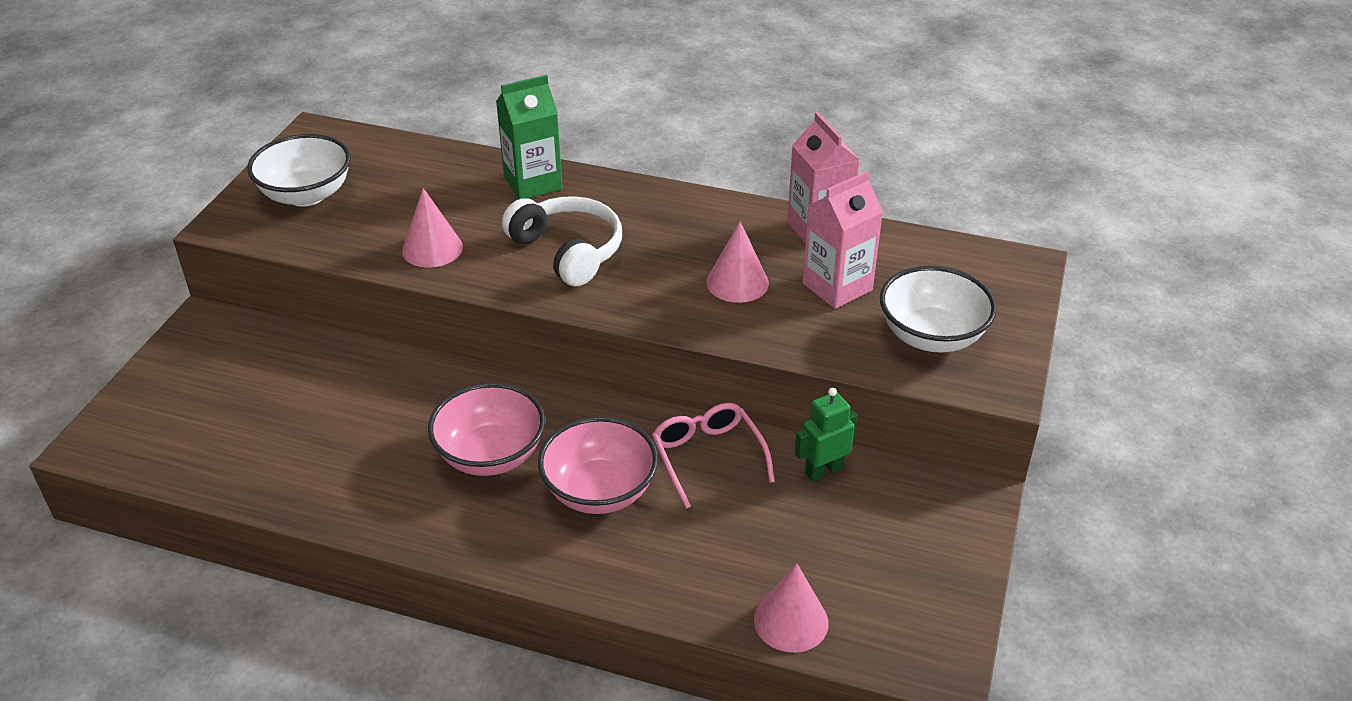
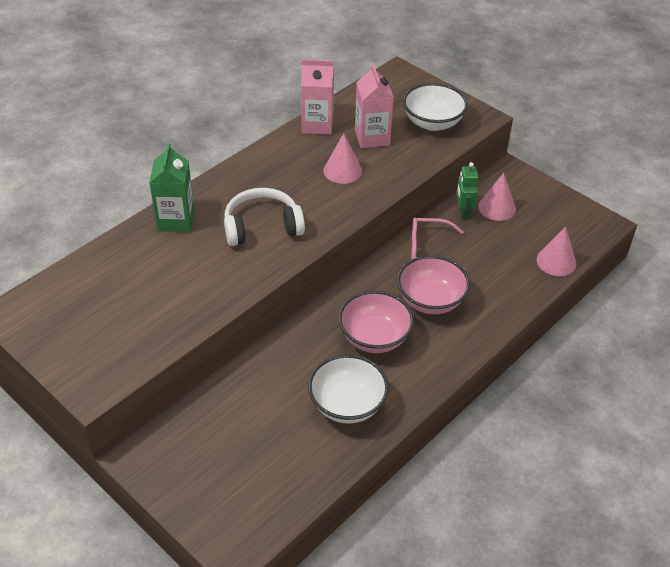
camera: 65 degrees left, 5 degrees up
white bowl [247,134,351,207] -> white bowl moved to [308,354,389,423]
pink cone [402,188,463,268] -> pink cone moved to [478,173,516,221]

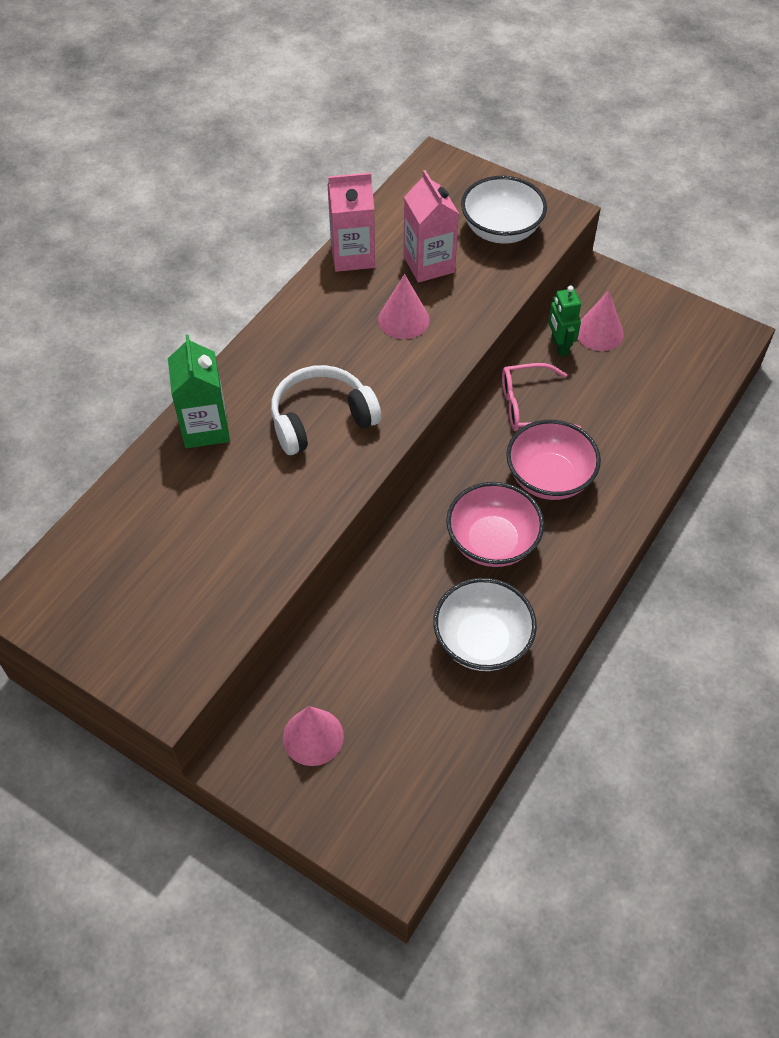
camera: 10 degrees left, 10 degrees up
pink cone [537,227,577,276] -> pink cone moved to [283,706,344,766]

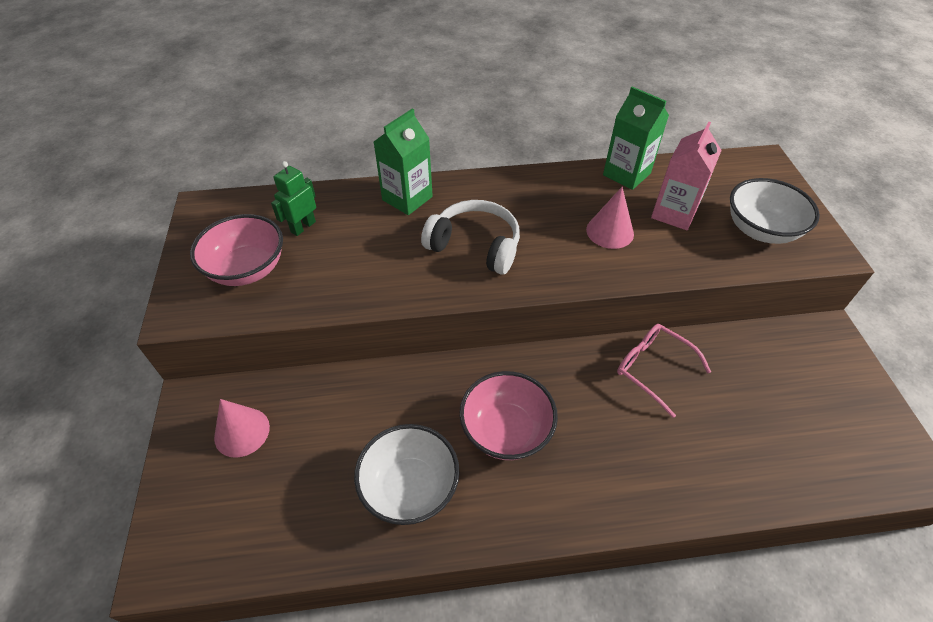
camera: 50 degrees right, 5 degrees down
pink carton [327,172,375,272] -> green carton [603,87,669,190]
pink bowl [506,420,601,500] -> pink bowl moved to [190,214,283,286]
green robot [548,286,581,357] -> green robot moved to [271,161,316,236]
pink cone [578,291,624,351] -> none

